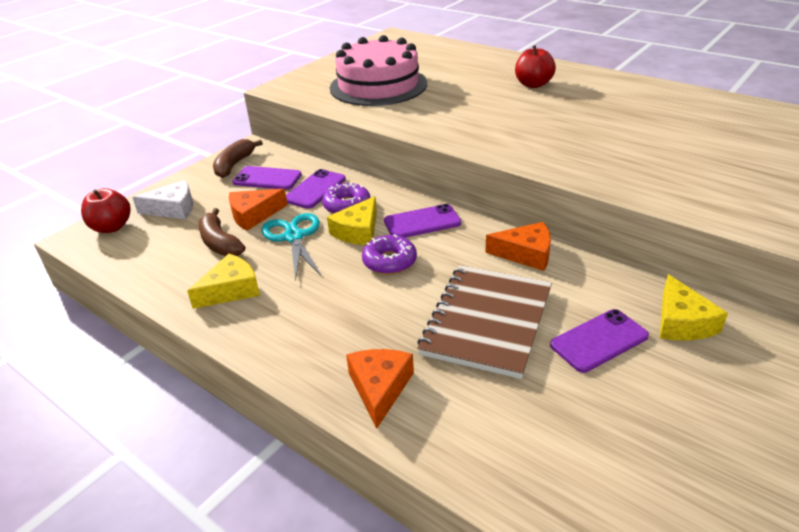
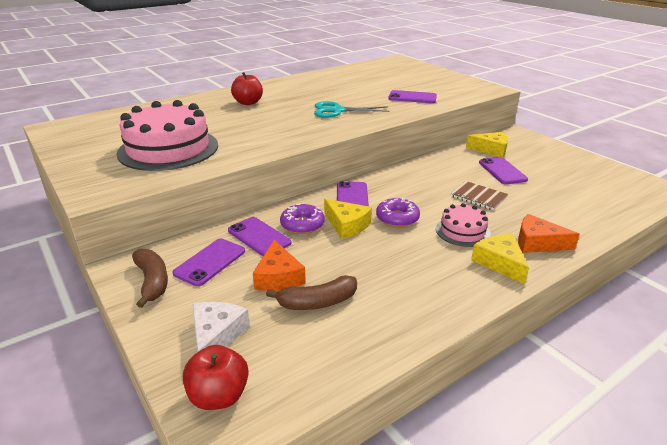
camera: 75 degrees left, 5 degrees down
yellow cheese [187,254,260,309] -> yellow cheese moved to [471,234,529,284]
brown banana [213,139,263,178] -> brown banana turned 150 degrees counterclockwise [132,249,168,308]
turquoise scissors [262,213,322,281] -> turquoise scissors moved to [314,101,390,118]
brown notebook [417,265,552,379] -> brown notebook [450,181,508,210], size x0.52
orange cheese [485,222,551,271] -> none
none -> purple phone [388,90,437,103]
none -> pink cake [436,203,491,247]

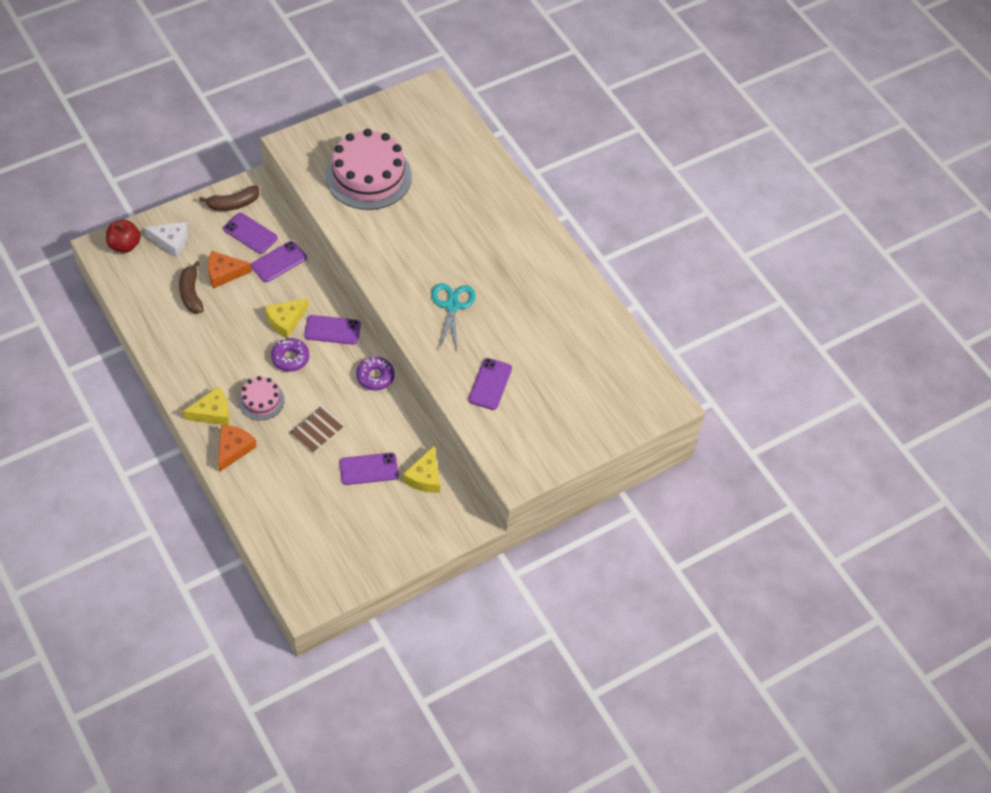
camera: 90 degrees right, 25 degrees up
red apple [231,72,263,105] -> none
purple donut [280,204,324,234] -> purple donut moved to [356,357,395,391]

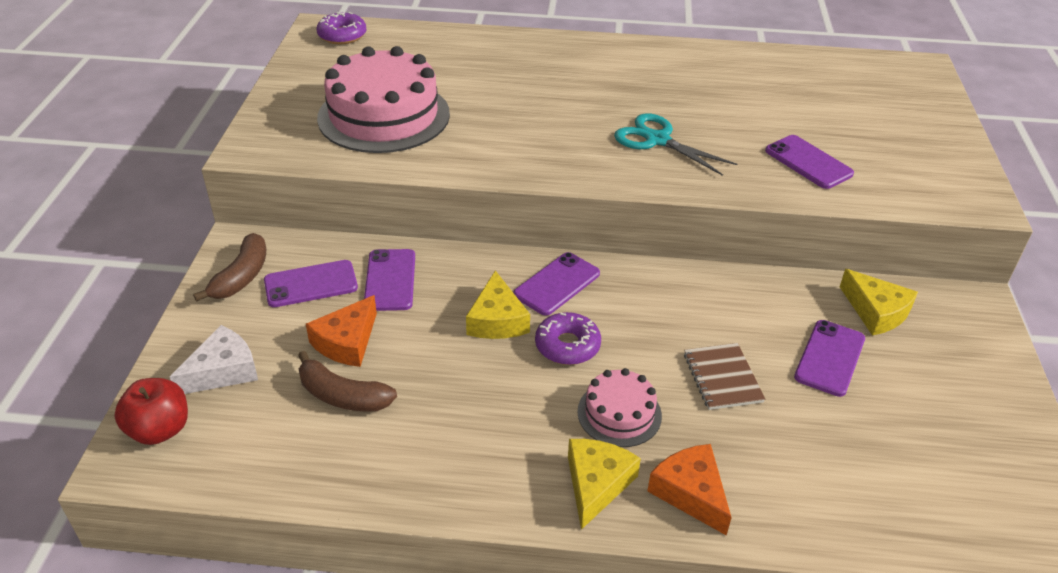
camera: 50 degrees left, 15 degrees down
purple donut [356,357,395,391] -> purple donut moved to [317,12,366,44]

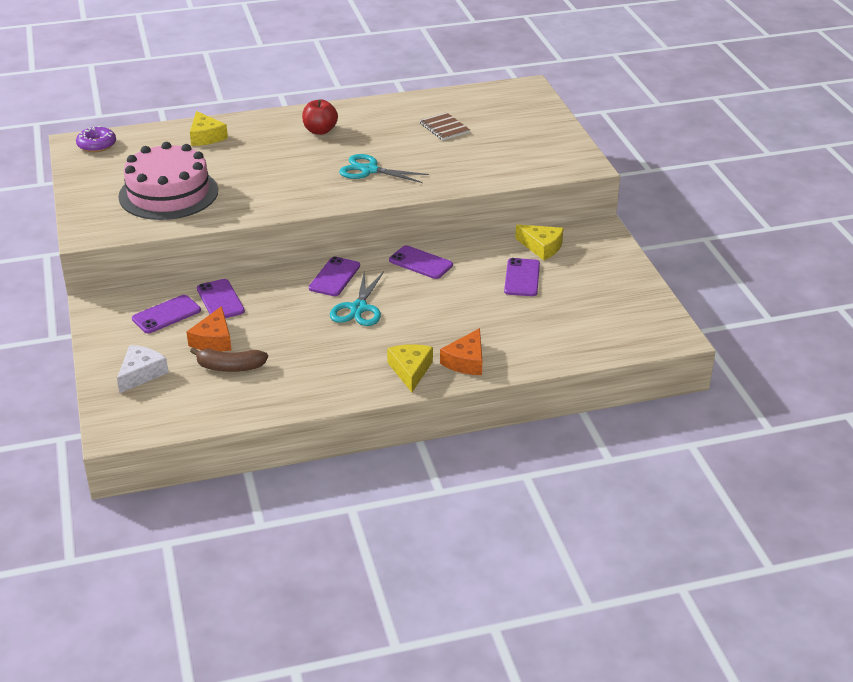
camera: 20 degrees left, 5 degrees down
red apple [114,378,188,445] -> red apple moved to [302,99,338,135]
brown banana [193,233,266,302] -> none
yellow cheese [466,271,530,339] -> yellow cheese moved to [190,111,228,146]
purple donut [535,312,601,365] -> turquoise scissors [330,272,384,326]
pink cake [577,368,662,447] -> none
orange cheese [647,444,732,536] -> orange cheese turned 105 degrees counterclockwise [440,328,482,375]
brown notebook [684,343,765,410] -> brown notebook moved to [419,112,470,140]
purple phone [765,135,854,189] -> purple phone moved to [389,245,453,279]

